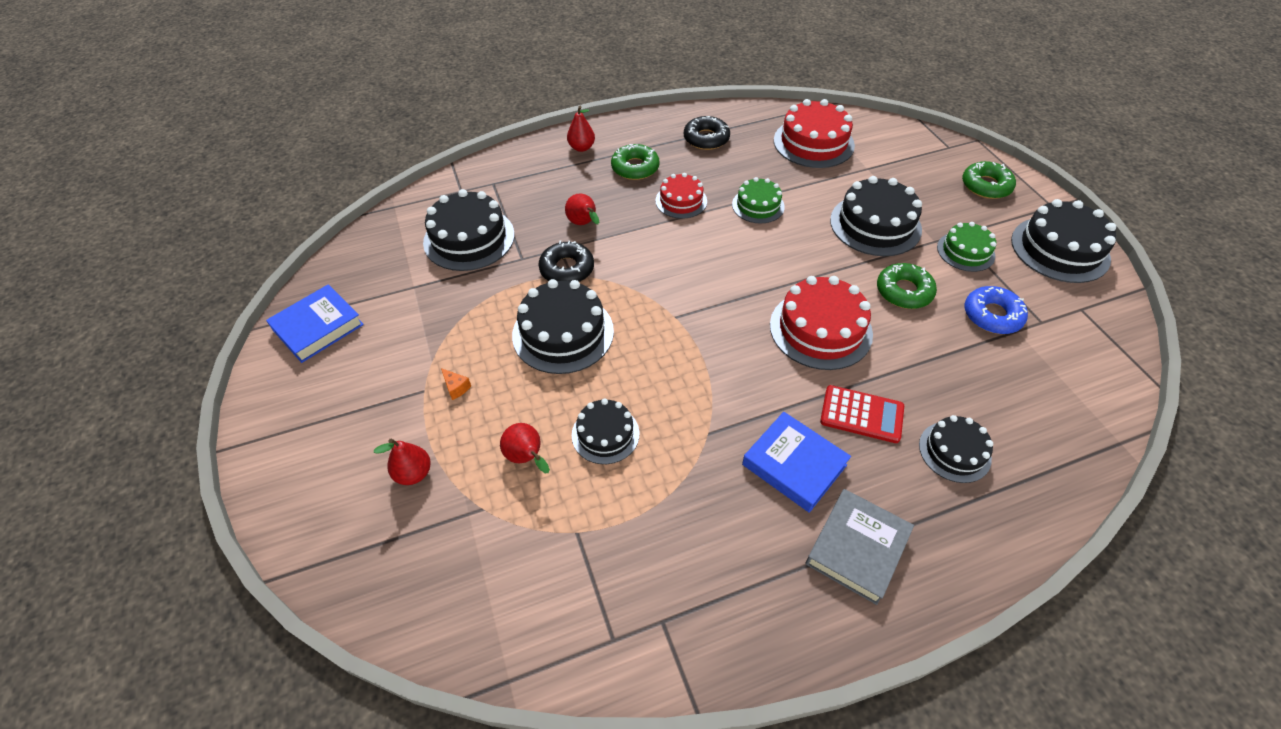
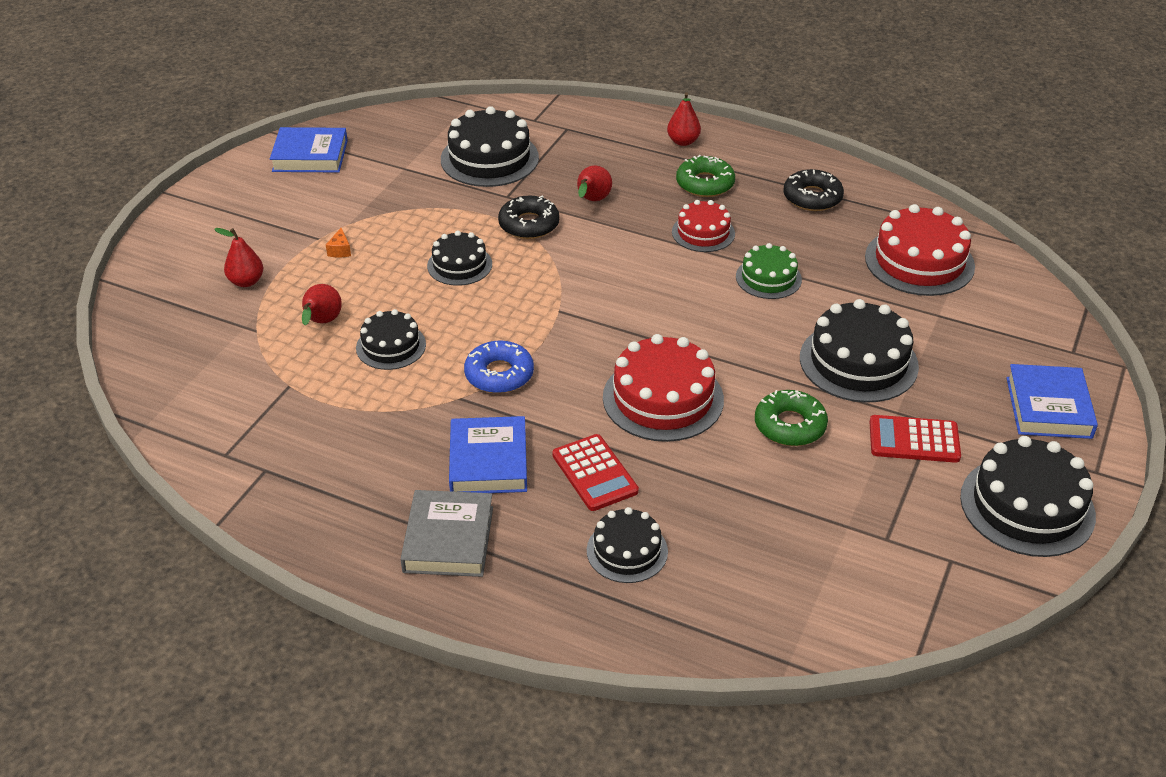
camera: 45 degrees right, 10 degrees down
black cake [512,279,614,374] -> black cake [427,231,492,286], size x0.60
grey book [806,489,914,605] -> grey book turned 75 degrees counterclockwise [401,490,493,577]
green cake [937,222,996,272] -> red calculator [869,415,961,463]
green donut [962,161,1016,199] -> blue book [1006,364,1098,439]
blue donut [965,286,1028,334] -> blue donut moved to [464,340,534,393]

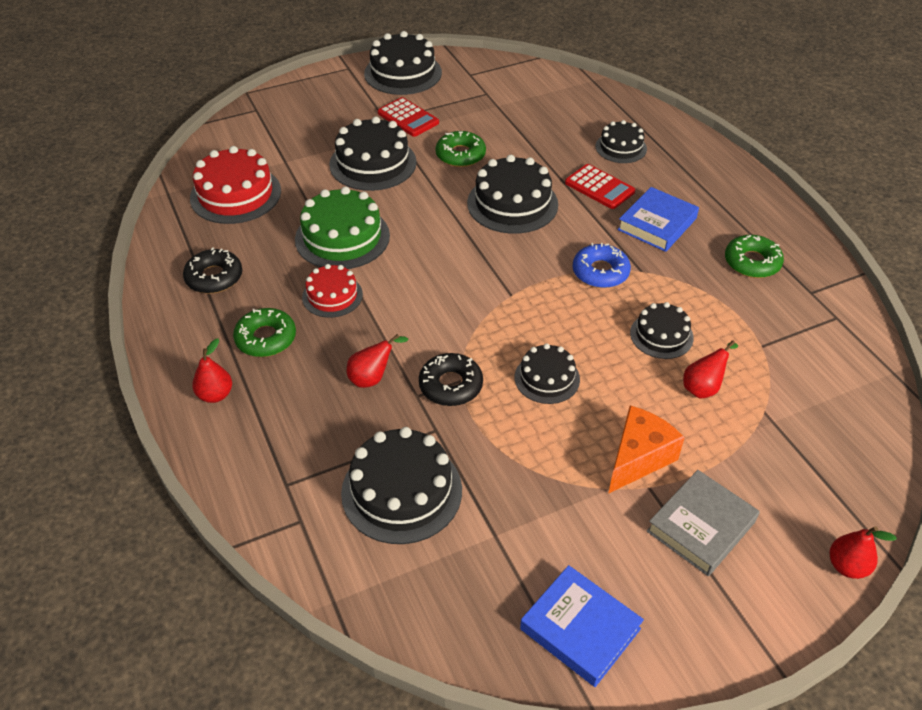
camera: 140 degrees left, 5 degrees up
red pear [214,228,263,287] -> red pear moved to [829,526,897,579]
orange cheese [326,228,351,257] -> orange cheese [608,405,685,494], size x2.42
grey book [401,490,493,577] -> grey book moved to [647,470,760,576]
red calculator [552,434,639,511] -> red calculator turned 120 degrees clockwise [565,164,635,209]
red cake [603,334,724,442] -> black cake [467,154,558,234]
green cake [736,243,802,299] -> green cake [295,187,390,269], size x1.67
blue book [1006,364,1098,439] -> none
none -> green donut [725,235,784,278]

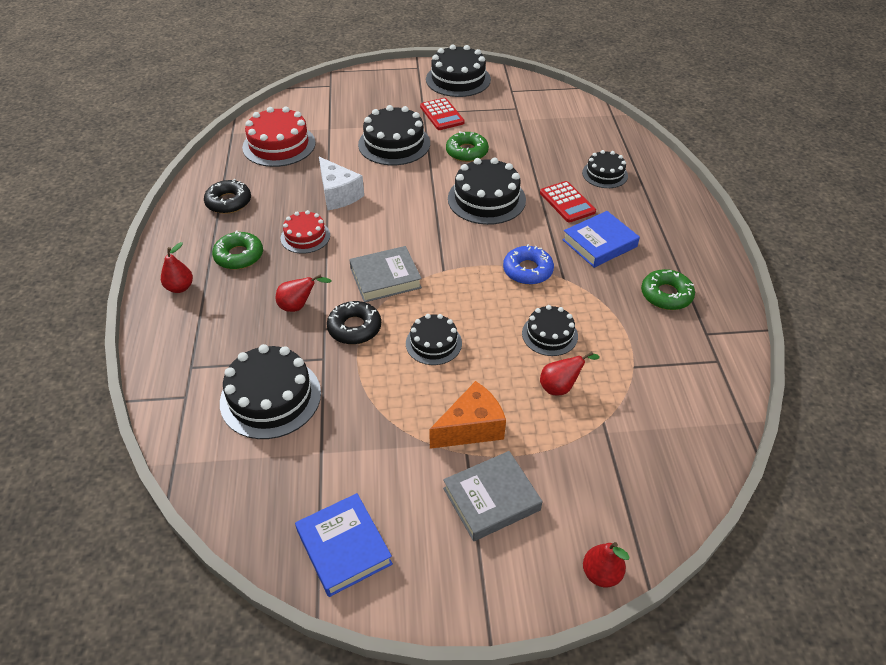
camera: 20 degrees right, 0 degrees up
green cake [295,187,390,269] -> white cheese [319,157,364,211]
none -> grey book [349,246,422,302]

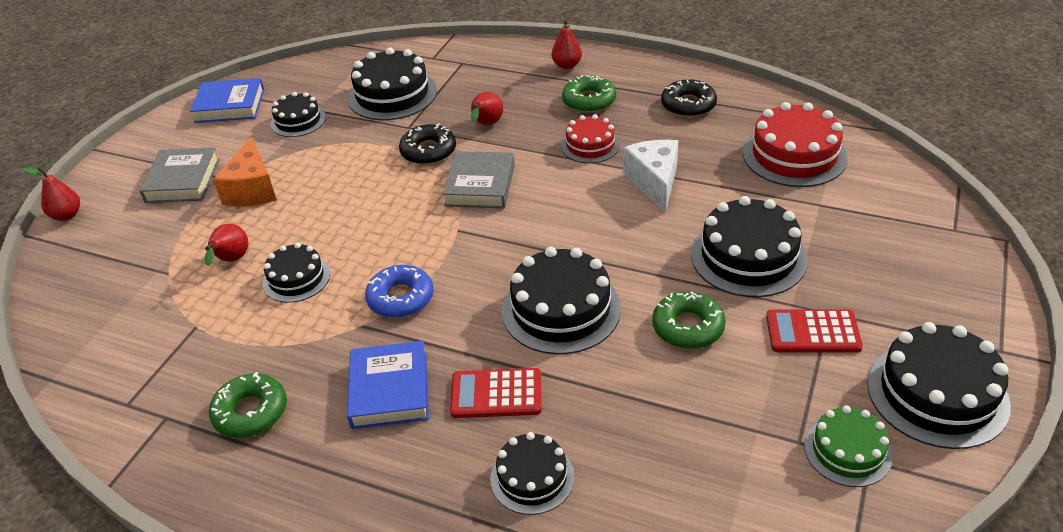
camera: 120 degrees right, 5 degrees down
white cheese [319,157,364,211] -> white cheese turned 90 degrees clockwise [623,140,678,213]
black cake [406,314,462,365] -> black cake moved to [270,92,326,137]
none -> green cake [804,405,893,487]

